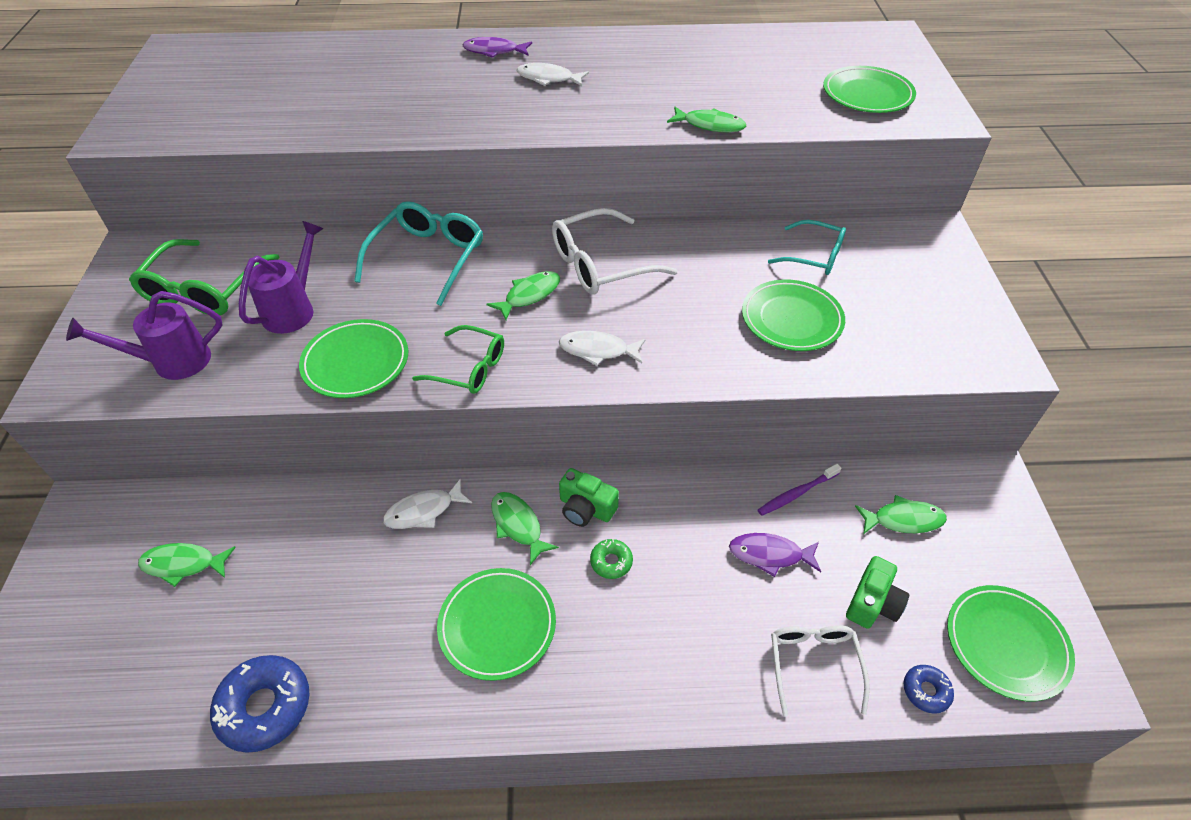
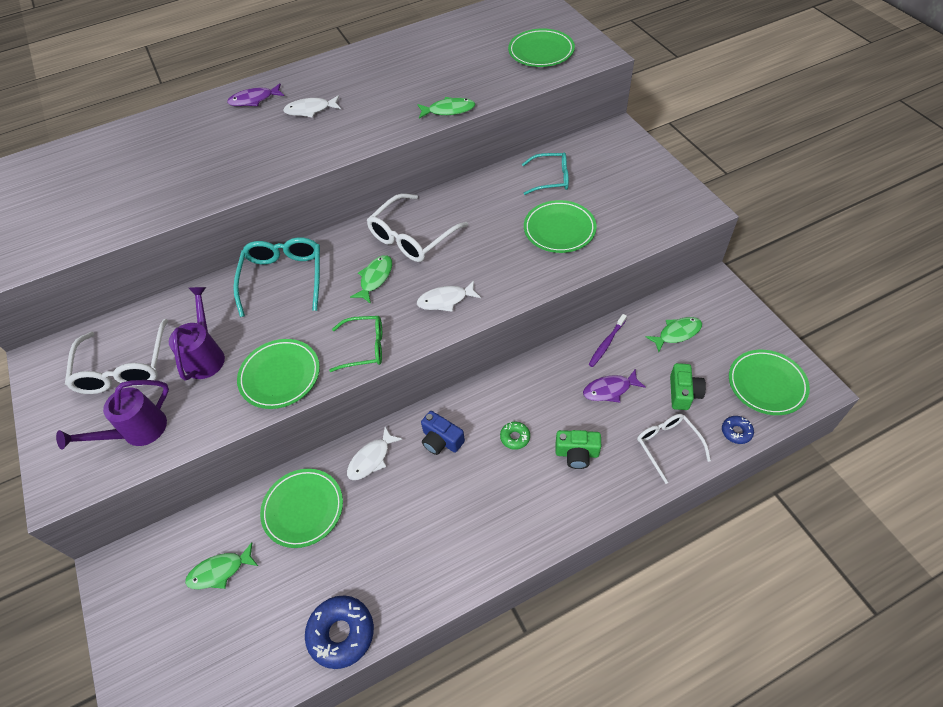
camera: 20 degrees left, 5 degrees up
green glasses [129,239,279,315] -> white glasses [65,319,168,394]
green plate [437,568,556,681] -> green plate moved to [260,469,343,548]
green fish [491,492,559,565] -> blue camera [421,411,465,455]
green camera [559,468,619,527] -> green camera moved to [556,430,601,469]

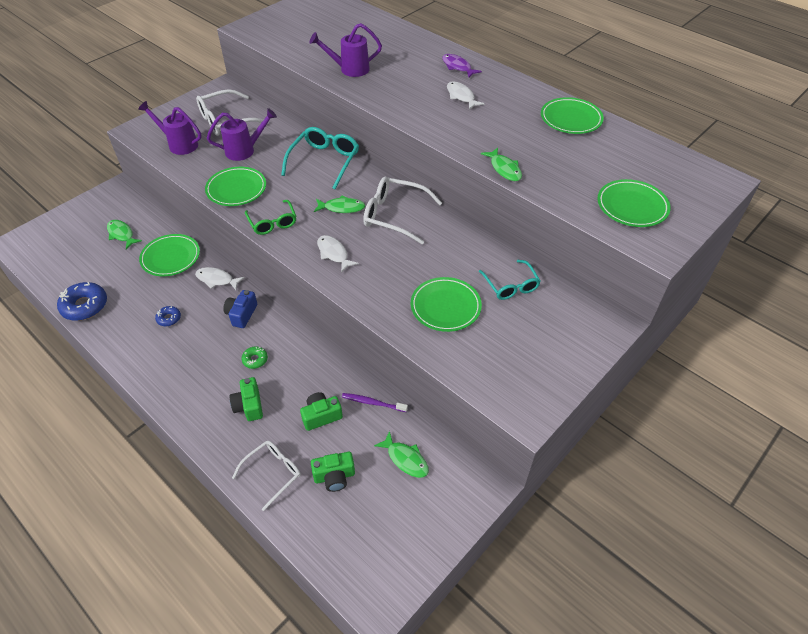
camera: 65 degrees right, 5 degrees down
turquoise glasses [233,237,320,317] -> turquoise glasses turned 45 degrees counterclockwise [281,127,359,189]
purple fish [583,369,646,403] -> green camera [300,392,343,431]
blue donut [722,416,754,444] -> blue donut moved to [155,306,181,326]
green plate [729,350,810,415] -> green plate moved to [541,97,604,134]
none -> purple watering can [309,23,382,77]

